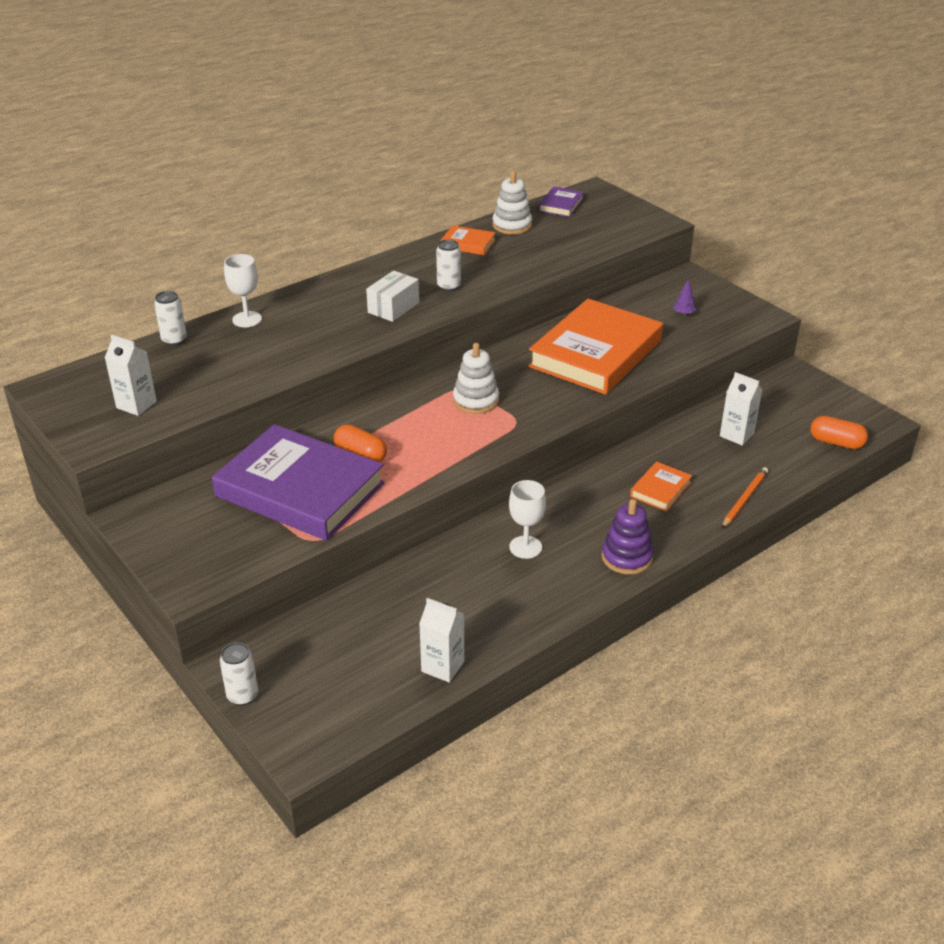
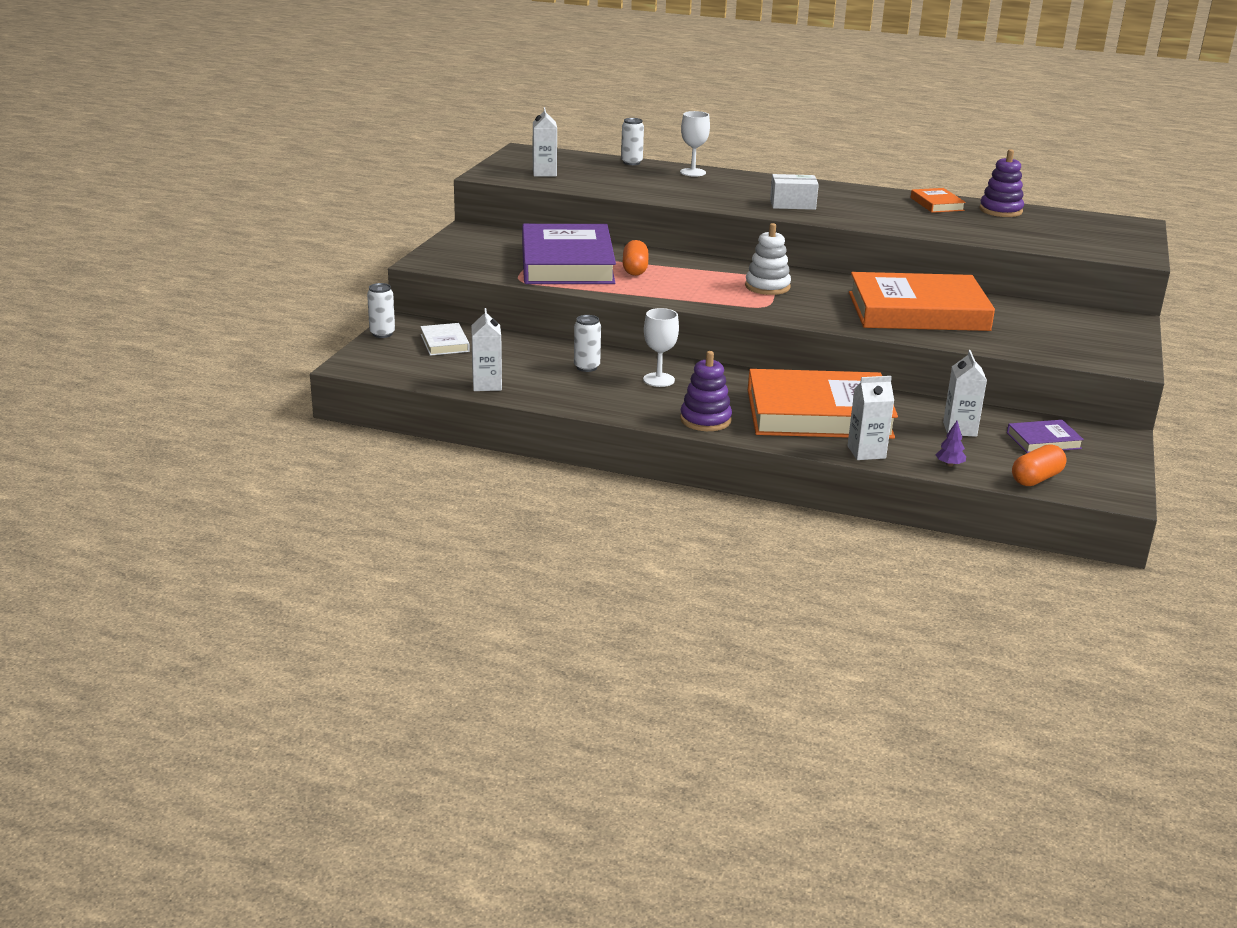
camera: 55 degrees right, 10 degrees down
white can [436,239,461,292] -> white can moved to [574,315,601,372]
white stacking toy [493,171,532,234] -> purple stacking toy [979,149,1024,217]
purple book [538,186,584,217] -> purple book moved to [1007,420,1084,453]
orange book [630,461,692,512] -> orange book [748,369,898,439], size x2.34
purple tree [673,280,697,315] -> purple tree moved to [935,421,966,467]
orange pencil [722,467,768,528] -> white carton [847,376,894,460]
orange capsule [810,416,868,449] -> orange capsule turned 60 degrees clockwise [1012,444,1067,486]
none -> white book [420,323,470,356]

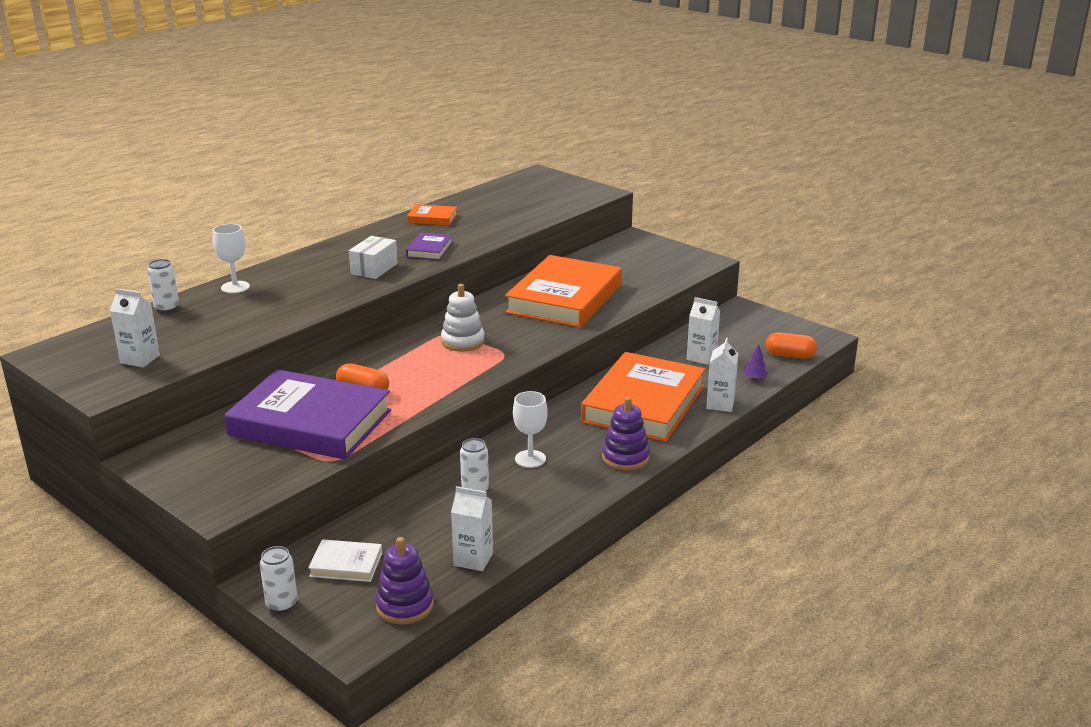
camera: 65 degrees left, 0 degrees up
purple stacking toy [979,149,1024,217] -> purple stacking toy moved to [375,537,434,625]
purple book [1007,420,1084,453] -> purple book moved to [406,232,453,260]
orange capsule [1012,444,1067,486] -> orange capsule turned 60 degrees counterclockwise [766,332,817,359]

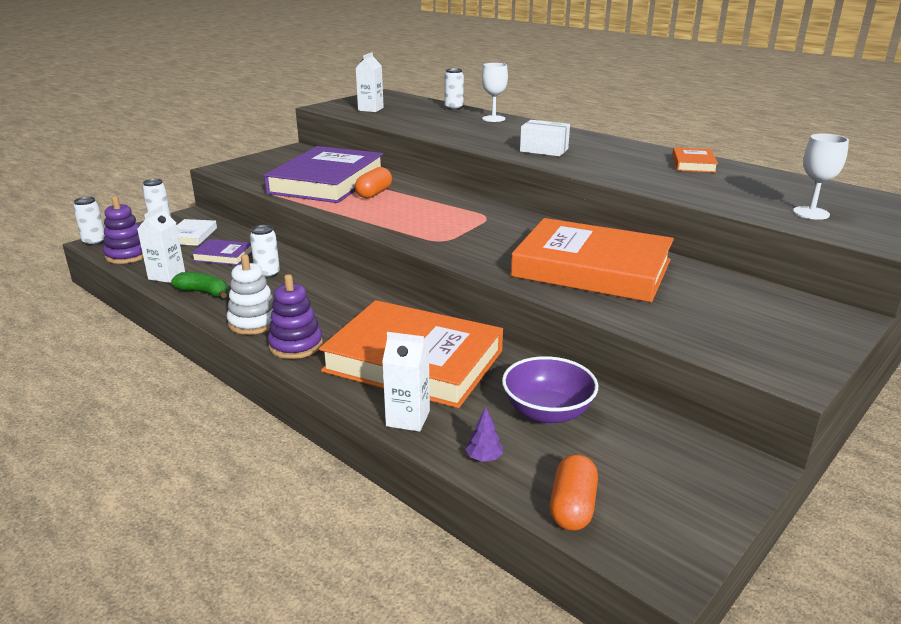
camera: 90 degrees right, 0 degrees up
purple book [406,232,453,260] -> purple book moved to [191,239,252,265]
white stacking toy [441,284,485,352] -> white stacking toy moved to [227,254,274,335]
white goblet [513,391,547,468] -> white goblet moved to [793,134,849,220]
white carton [687,297,720,365] -> purple bowl [502,356,598,424]
none -> white can [73,197,105,246]
none -> green banana [171,272,228,298]

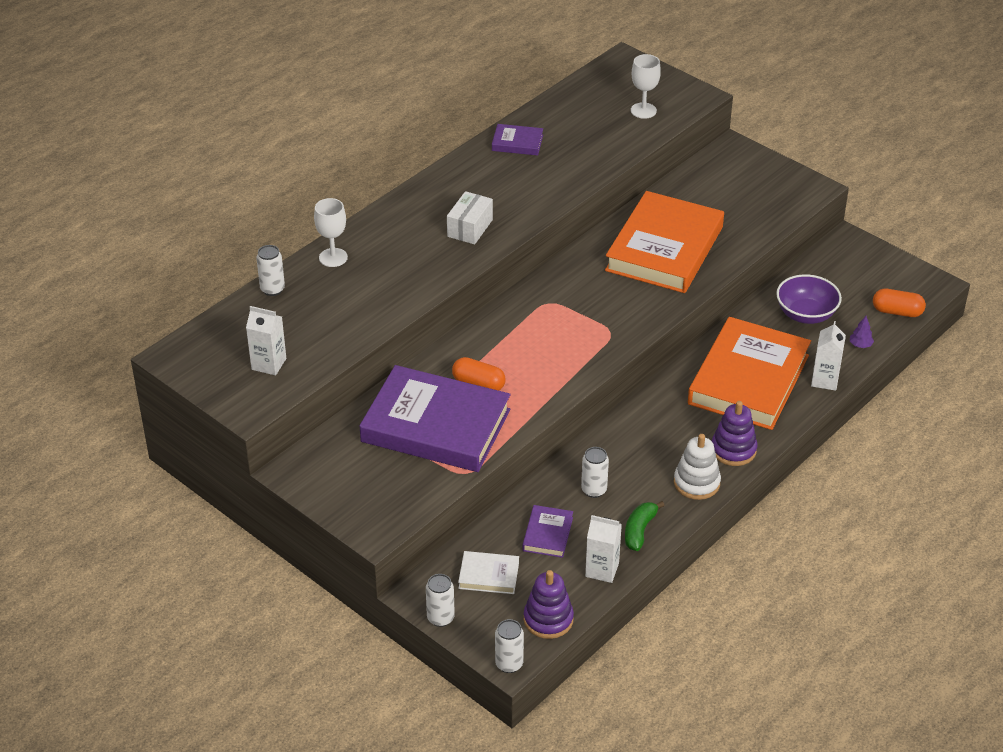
camera: 90 degrees left, 15 degrees up
orange book [672,147,718,173] -> purple book [492,124,543,156]

